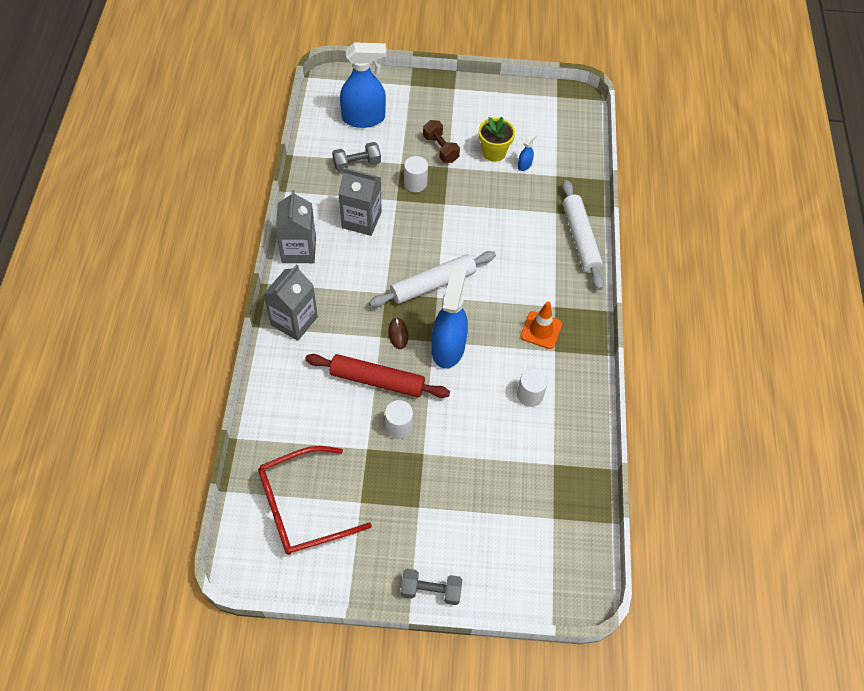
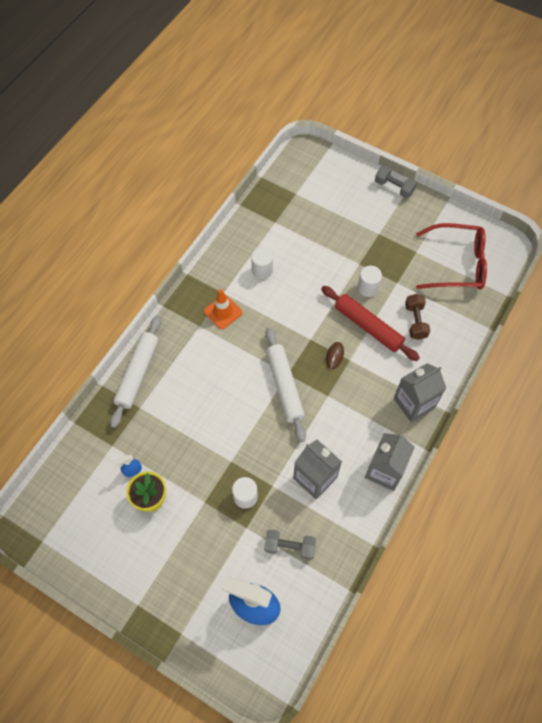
camera: 150 degrees left, 5 degrees up
white rolling pin [369,251,496,307] -> white rolling pin turned 75 degrees clockwise [265,327,306,442]
brown dumbbell [423,120,460,163] -> brown dumbbell moved to [405,294,430,340]
blue spray bottle [432,266,468,369] -> none

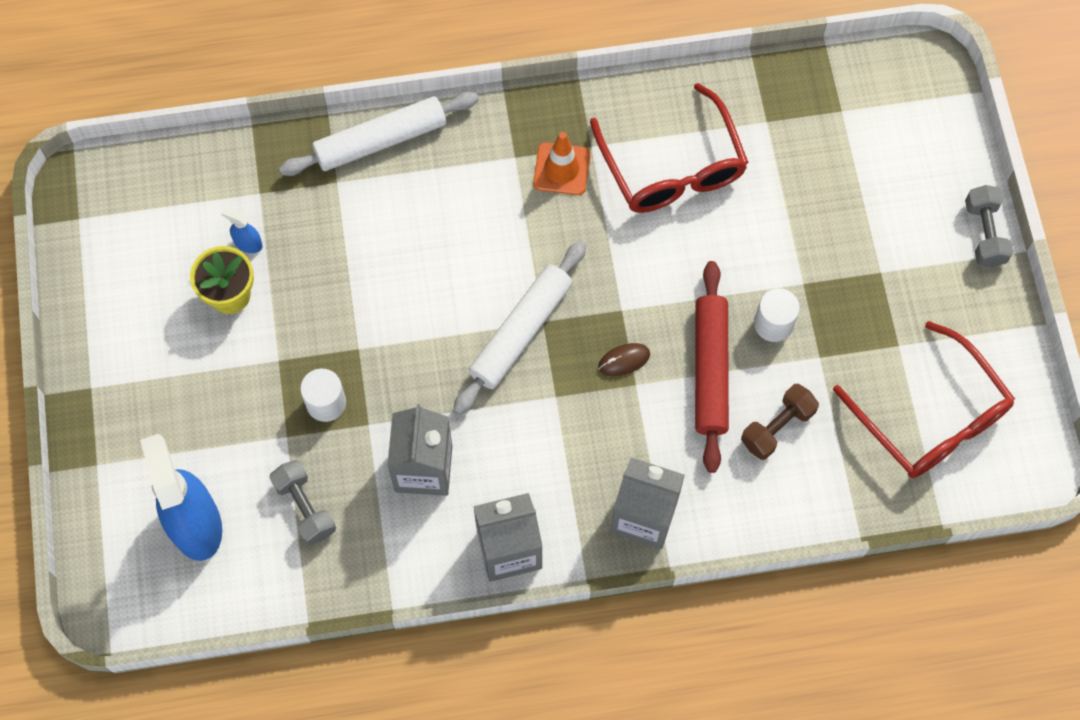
camera: 50 degrees right, 5 degrees up
white cylinder [251,248,273,279] -> red glasses [590,83,749,213]

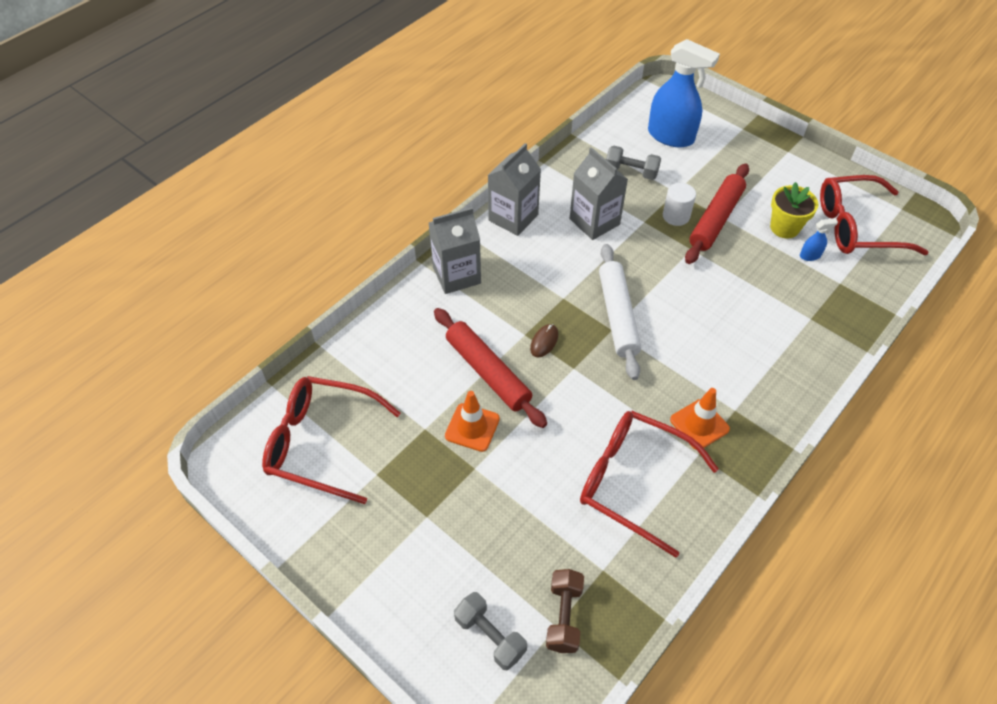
camera: 140 degrees right, 15 degrees down
white rolling pin [279,92,479,176] -> none
brown dumbbell [741,384,819,460] -> brown dumbbell moved to [546,569,584,653]
white cylinder [754,288,800,342] -> orange traffic cone [445,391,500,452]
grey dumbbell [965,185,1013,267] -> grey dumbbell moved to [454,592,527,671]
none -> red rolling pin [685,163,749,264]
none -> red glasses [820,175,929,255]

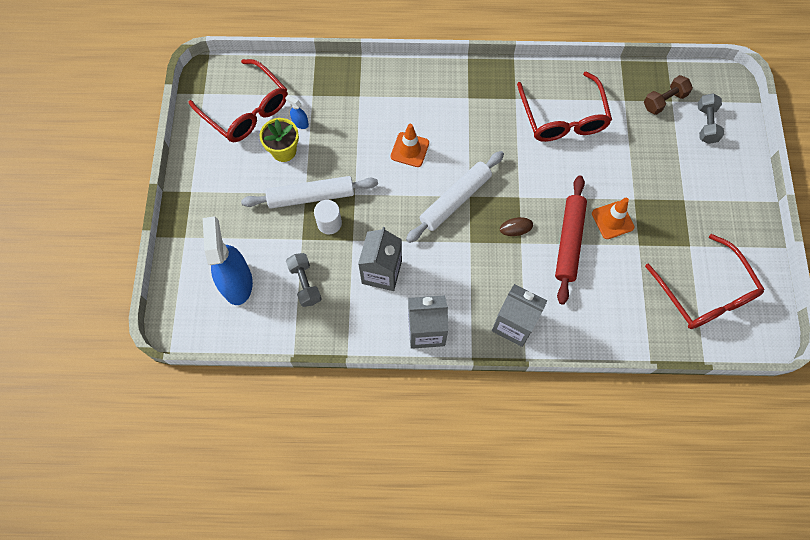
camera: 130 degrees left, 15 degrees up
orange traffic cone [670,388,730,450] -> orange traffic cone moved to [391,124,429,167]
red rolling pin [685,163,749,264] -> white rolling pin [241,176,378,208]

